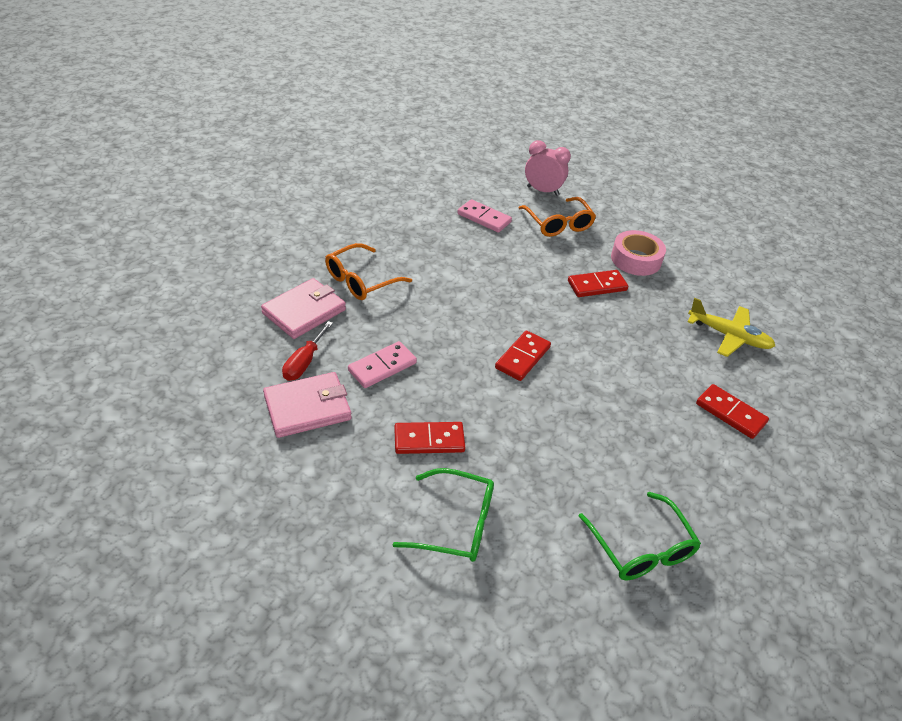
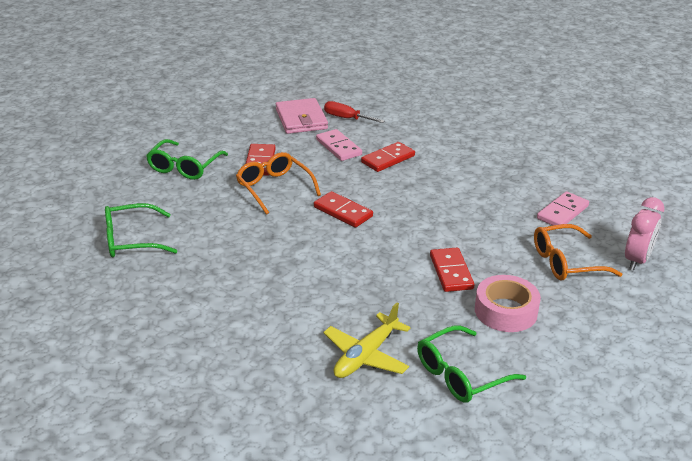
camera: 100 degrees right, 10 degrees down
pink wallet [261,278,346,339] -> none
orange glasses [325,243,412,300] -> orange glasses moved to [236,152,321,215]
red domino [696,384,769,439] -> red domino moved to [361,142,415,172]
none -> green glasses [417,326,526,403]

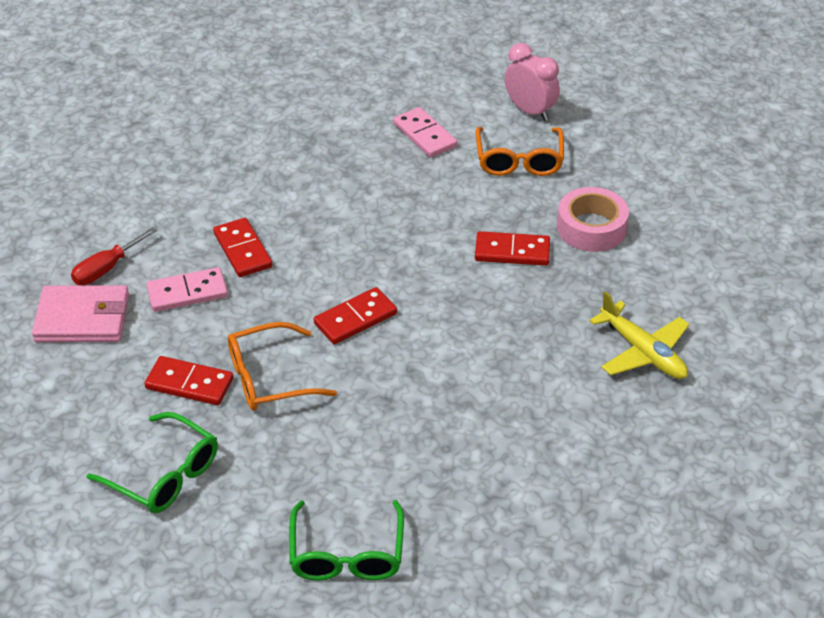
camera: 75 degrees left, 10 degrees up
green glasses [417,326,526,403] -> none

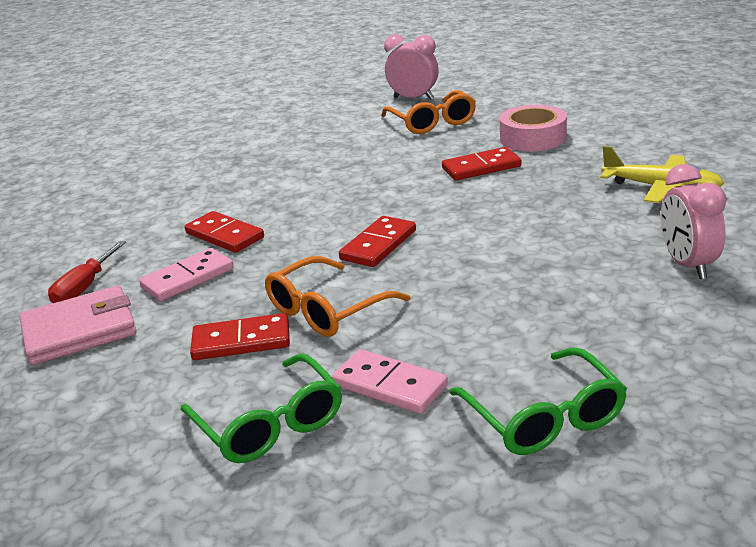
camera: 20 degrees left, 15 degrees down
green glasses [86,412,218,513] -> green glasses turned 45 degrees clockwise [181,353,342,463]
pink domino [393,107,457,158] -> pink domino moved to [332,349,448,414]
none -> pink clock [661,164,727,279]

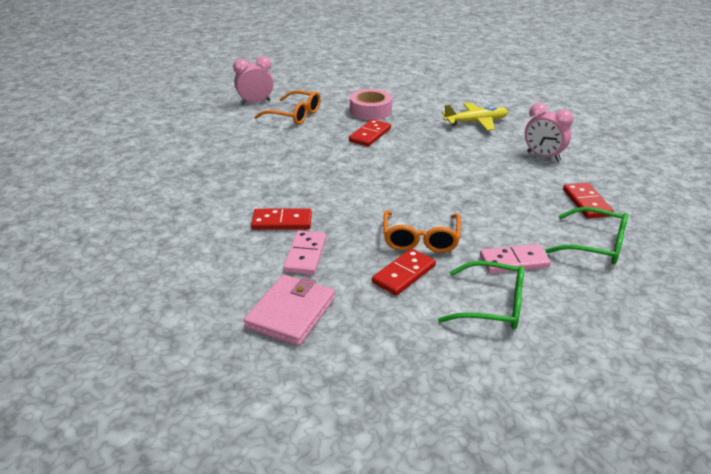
camera: 45 degrees left, 5 degrees up
red screwdriver [48,241,126,303] -> none
red domino [339,216,416,267] -> red domino moved to [563,182,614,219]

